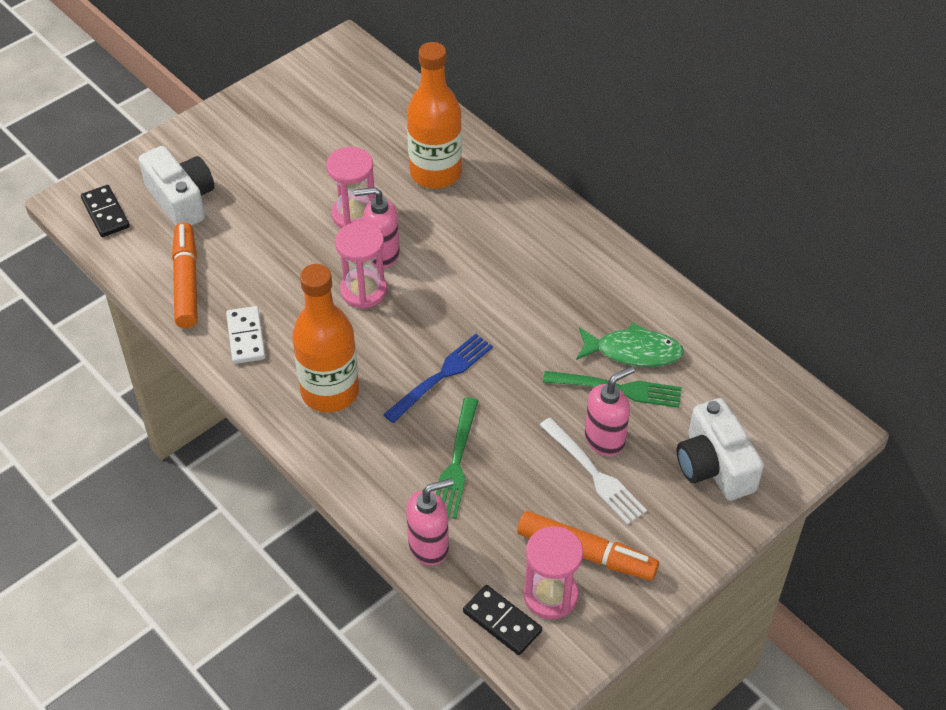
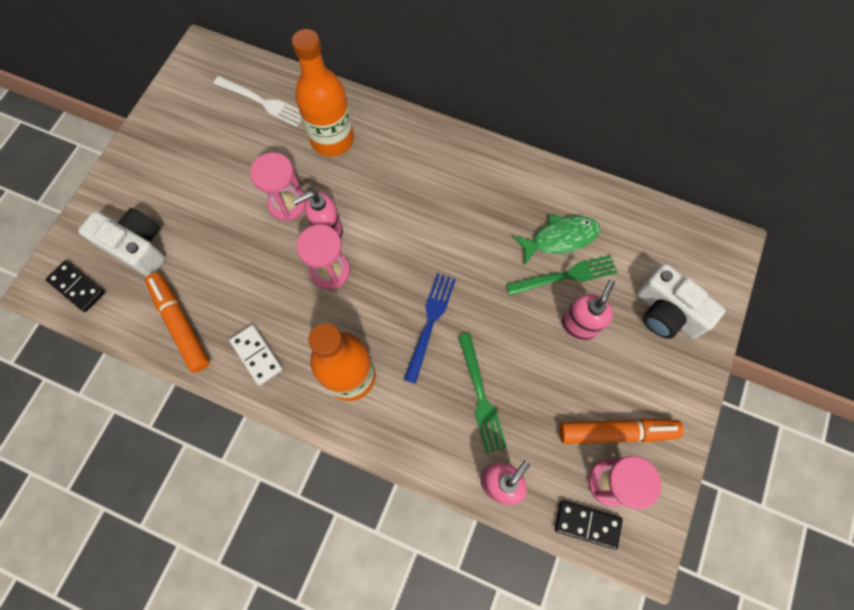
camera: 25 degrees left, 20 degrees up
white fork [540,417,647,525] -> white fork moved to [214,76,302,127]

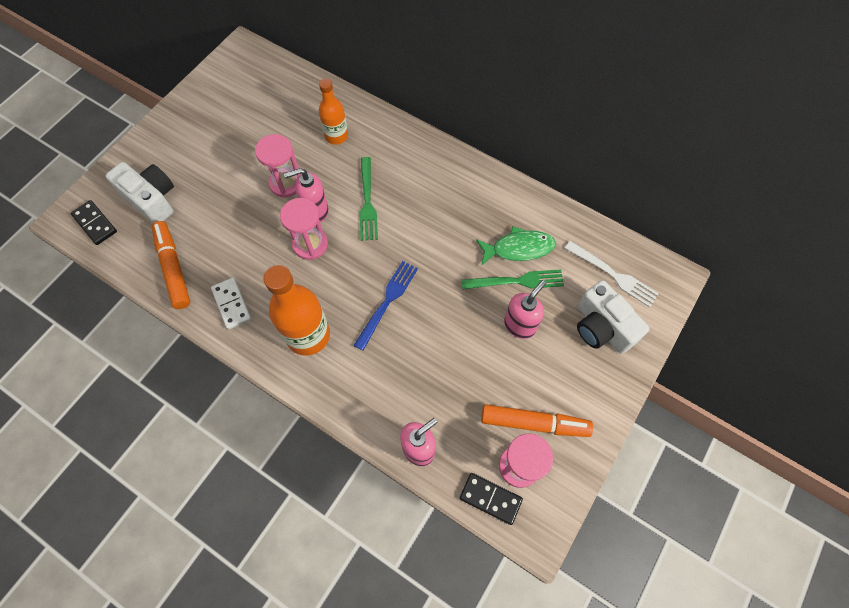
camera: 10 degrees right, 5 degrees down
white fork [214,76,302,127] -> white fork moved to [565,241,659,307]
orange bottle [292,29,354,157] -> orange bottle [319,79,348,144], size x0.62
green fork [458,333,507,453] -> green fork moved to [359,157,378,241]

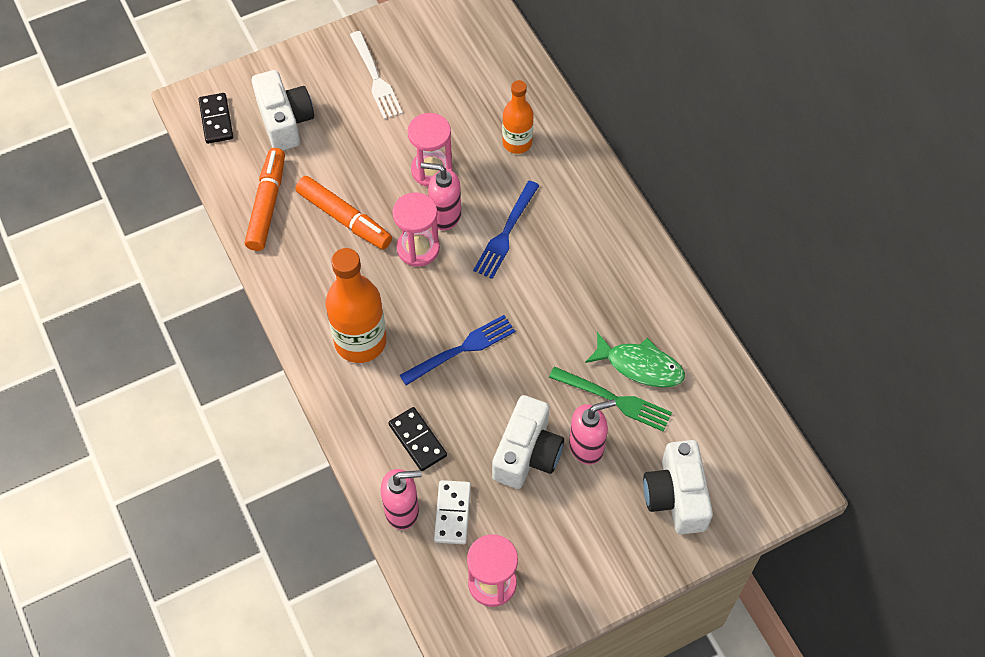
camera: 30 degrees right, 5 degrees down
white domino [211,278,251,330] -> white domino moved to [434,480,471,544]
green fork [359,157,378,241] -> blue fork [473,181,540,279]
black domino [460,473,523,525] -> black domino moved to [388,407,447,471]
orange marker [481,404,593,437] -> orange marker moved to [295,176,392,250]
white fork [565,241,659,307] -> white fork moved to [350,31,403,119]
none -> white camera [492,395,564,489]

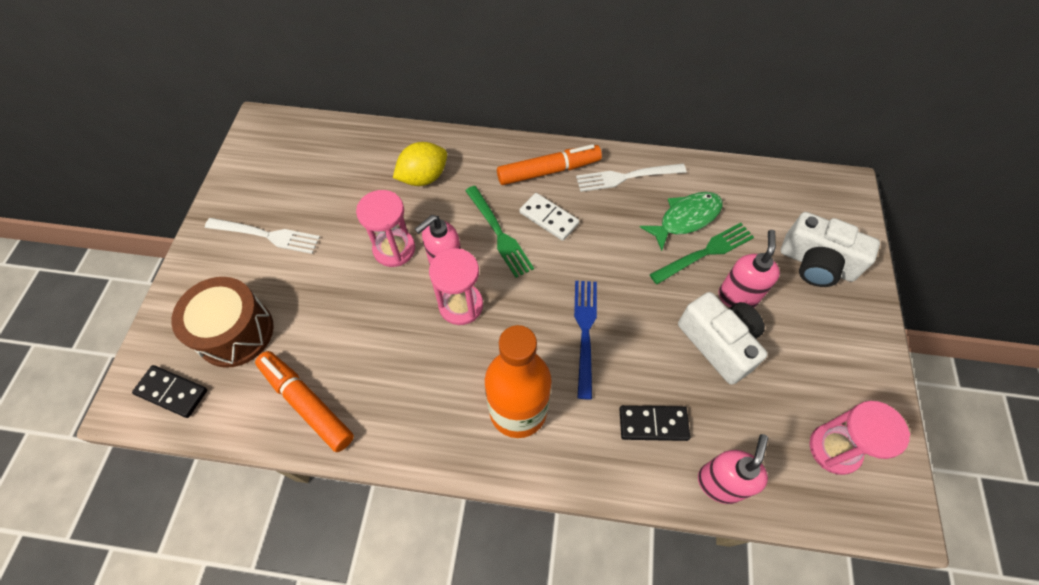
camera: 55 degrees left, 0 degrees up
white camera [252,70,314,150] -> brown drum [171,277,274,368]
orange marker [295,176,392,250] -> orange marker moved to [497,144,602,185]
white domino [434,480,471,544] -> white domino moved to [520,193,579,241]
blue fork [473,181,540,279] -> green fork [465,186,534,278]
orange bottle [502,80,534,154] -> yellow lemon [393,142,447,186]
none -> white fork [576,164,686,192]

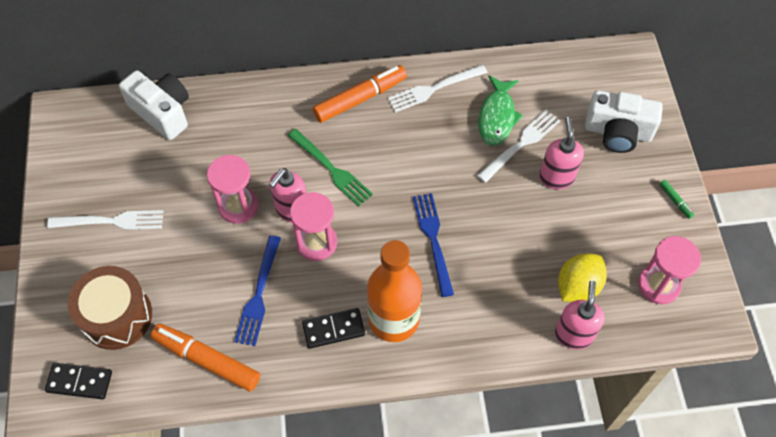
camera: 15 degrees left, 0 degrees up
yellow lemon [393,142,447,186] -> yellow lemon moved to [558,253,607,302]
white domino [520,193,579,241] -> none
black domino [619,405,690,441] -> black domino moved to [302,308,365,349]
green fish [640,192,723,251] -> green fish turned 150 degrees clockwise [478,75,523,146]
green fork [649,223,754,284] -> white fork [477,110,560,183]
white camera [678,292,768,385] -> white camera moved to [119,70,189,140]
none -> blue fork [234,235,281,346]
none -> green marker [659,180,694,219]

